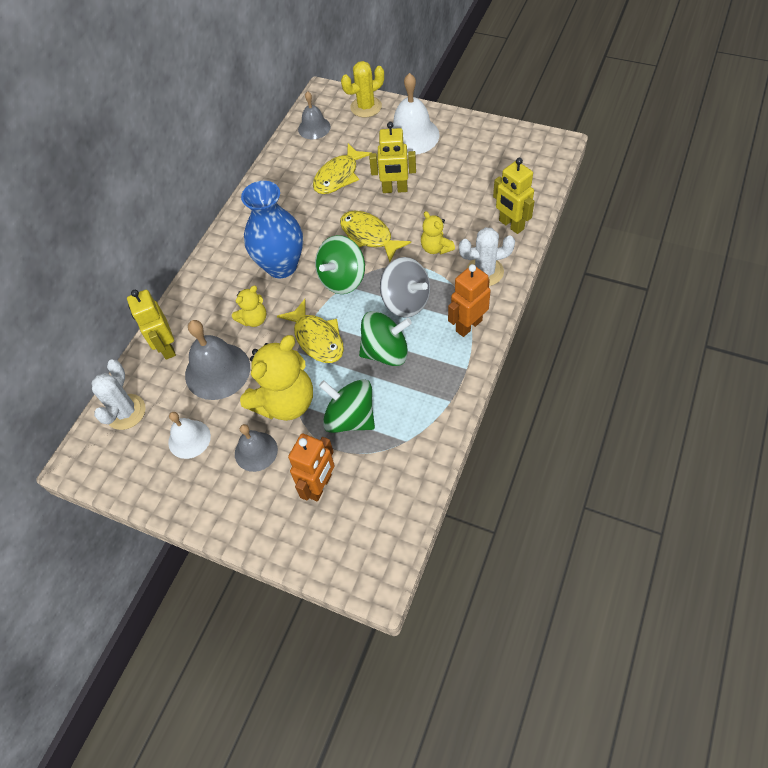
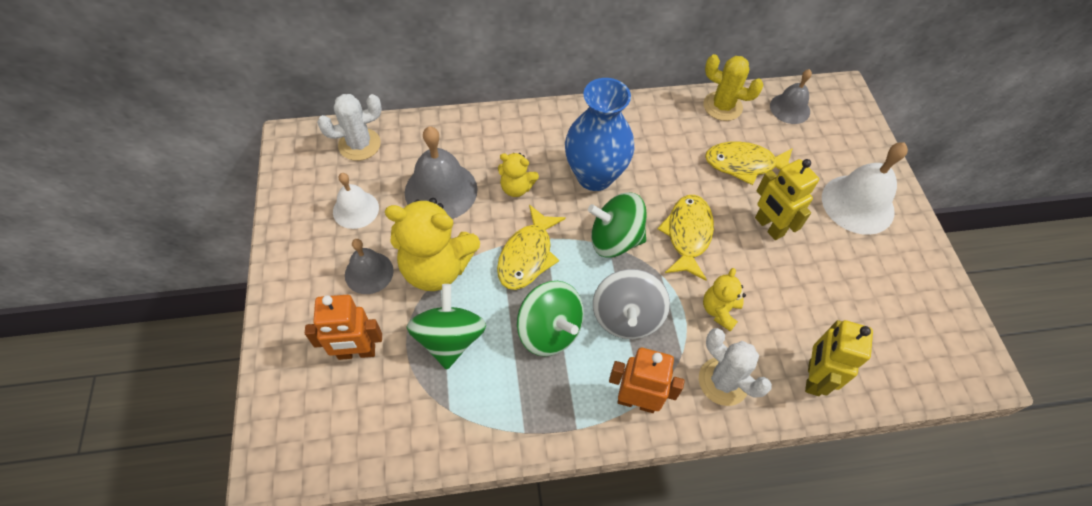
camera: 50 degrees right, 0 degrees up
yellow robot [127,290,176,360] -> none
yellow cactus [341,61,384,117] -> yellow cactus moved to [703,54,764,121]

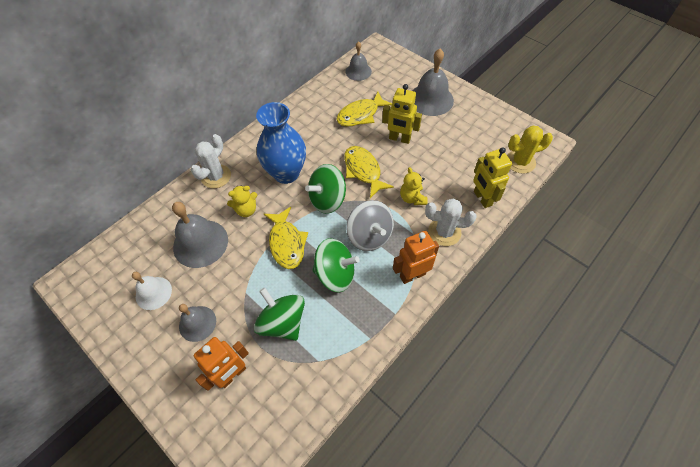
camera: 35 degrees left, 0 degrees up
white cactus [317,94,382,161] -> white cactus moved to [191,134,231,189]
yellow teddy bear [385,198,480,291] -> none
yellow cactus [703,54,764,121] -> yellow cactus moved to [507,126,553,174]
white bell [822,142,908,235] -> grey bell [412,49,454,116]

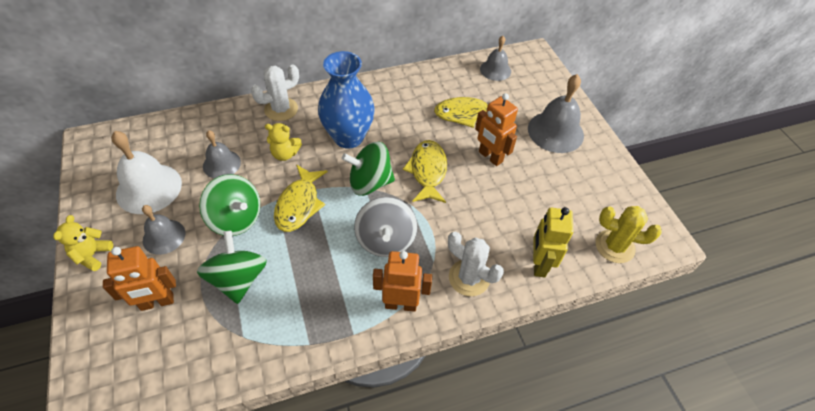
camera: 25 degrees right, 5 degrees down
white bell [132,272,172,310] -> white bell [111,131,182,214], size x1.63
grey bell [172,202,228,268] -> grey bell [203,130,241,179], size x0.61
green spinning top [313,238,360,292] -> green spinning top moved to [199,174,261,236]
yellow robot [382,84,422,144] -> orange robot [475,93,518,166]
yellow teddy bear [400,167,428,205] -> yellow teddy bear moved to [53,215,113,271]

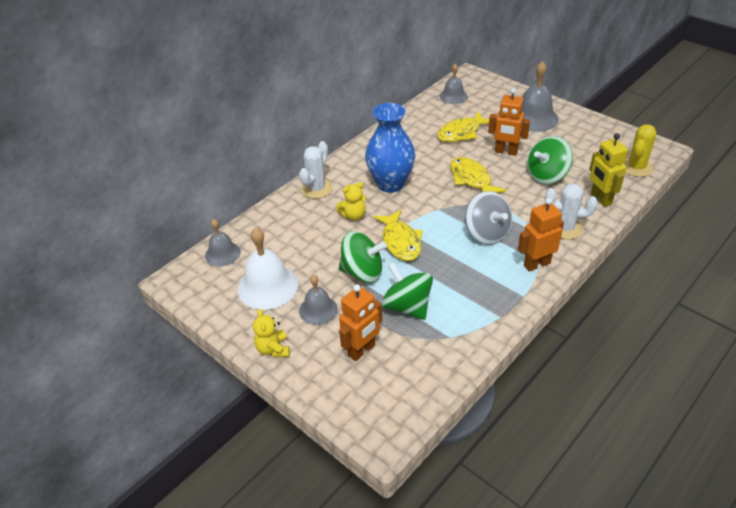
camera: 25 degrees left, 10 degrees down
grey bell [203,130,241,179] -> grey bell moved to [205,219,241,266]
green spinning top [342,142,395,196] -> green spinning top moved to [527,136,573,184]
yellow cactus [596,206,662,263] -> yellow cactus turned 45 degrees counterclockwise [623,124,656,177]

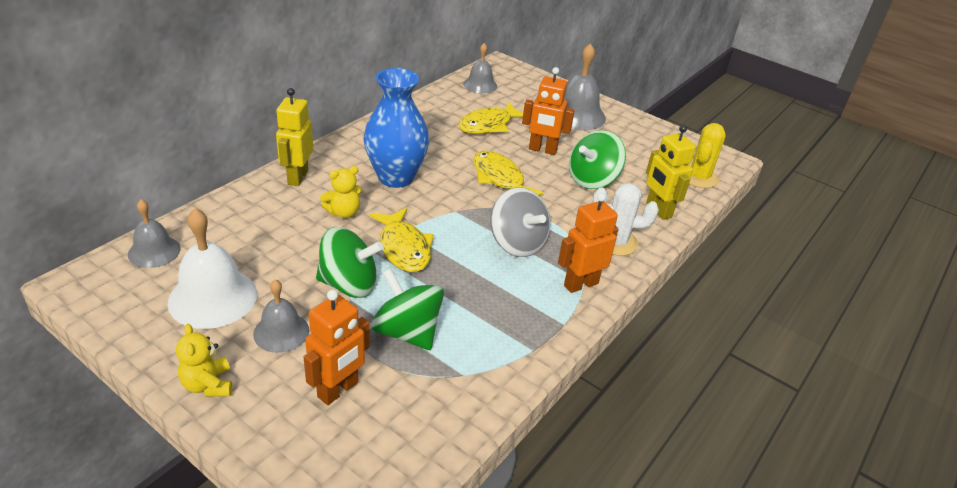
camera: 10 degrees left, 5 degrees down
white cactus [299,141,333,199] -> yellow robot [276,88,313,186]

